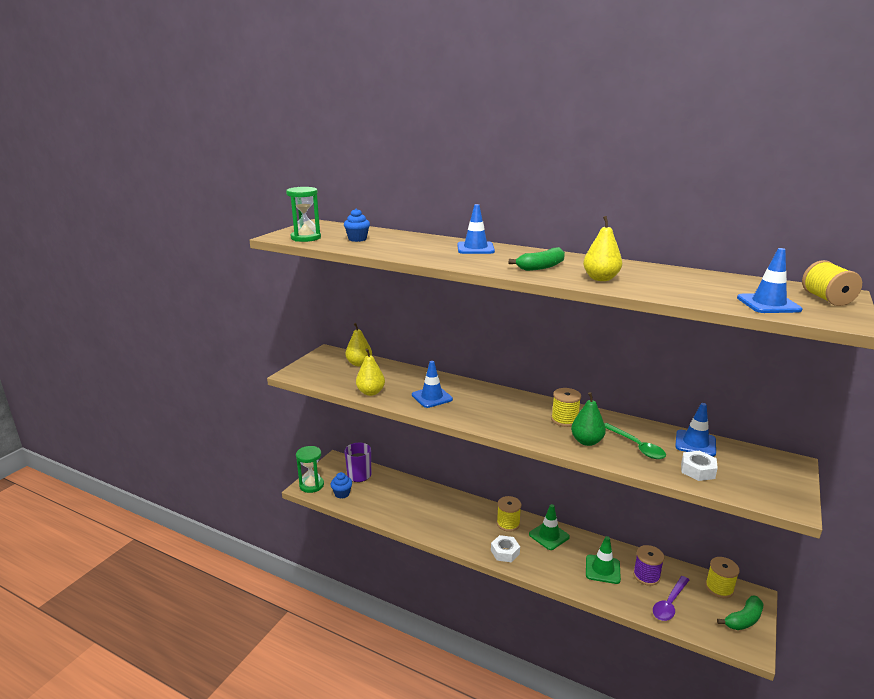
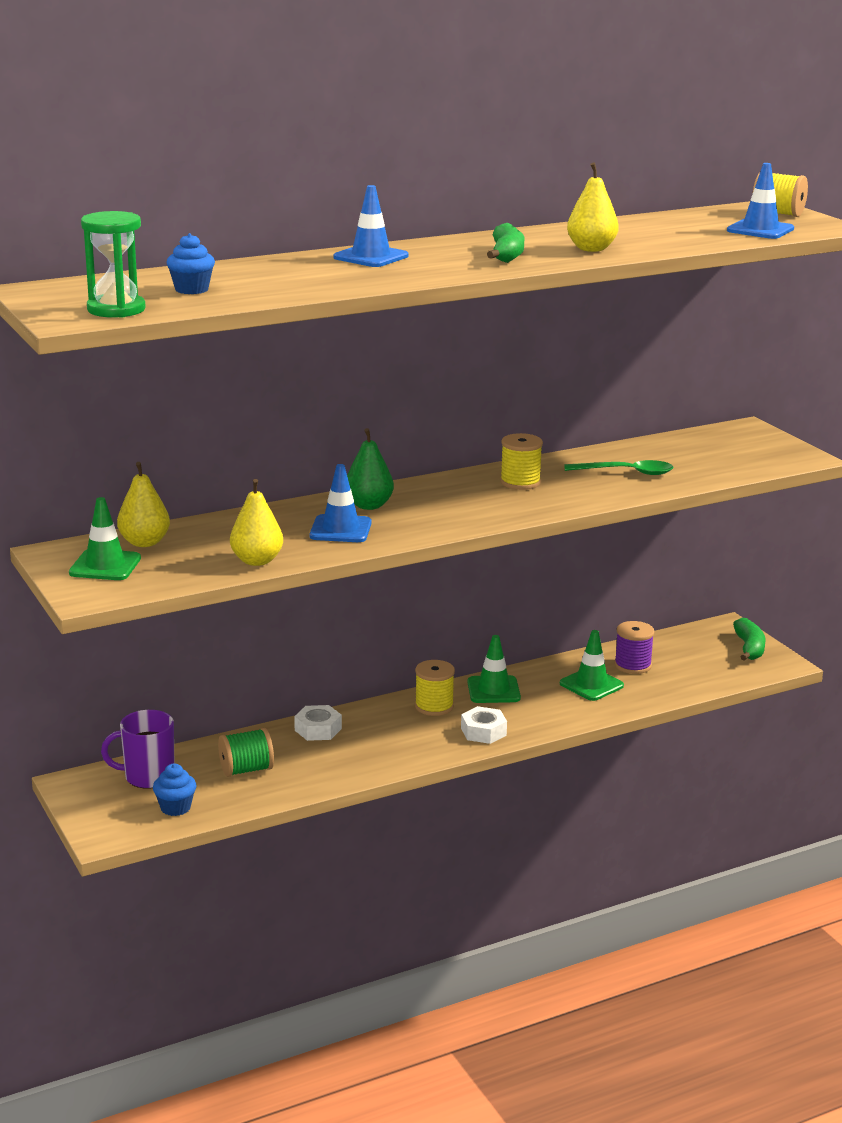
camera: 55 degrees left, 0 degrees up
green hourglass [296,446,324,493] -> none
green pear [571,392,606,446] -> green pear moved to [347,428,394,510]
purple spoon [653,576,689,621] -> none
blue traffic cone [675,403,716,457] -> none
white nut [681,451,718,481] -> white nut moved to [294,705,342,741]
yellow spool [705,557,740,598] -> none
none -> green traffic cone [69,497,141,580]
none -> green spool [218,728,274,777]

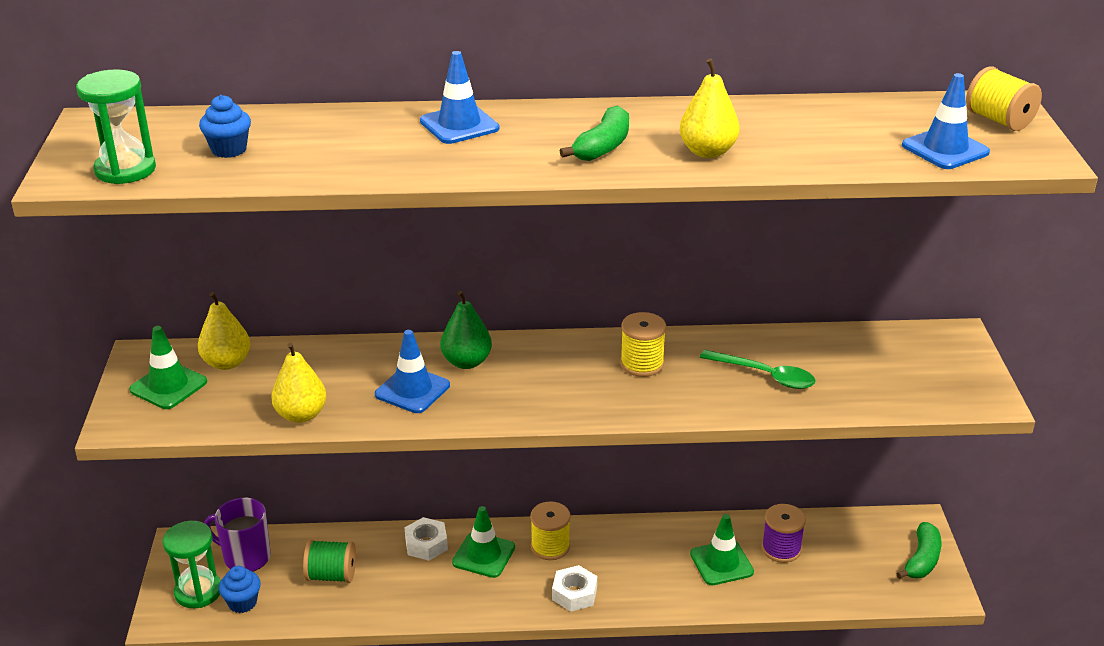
camera: 25 degrees right, 10 degrees up
green traffic cone [467,635,521,703] -> green traffic cone moved to [452,506,515,578]
none -> green hourglass [163,521,221,608]

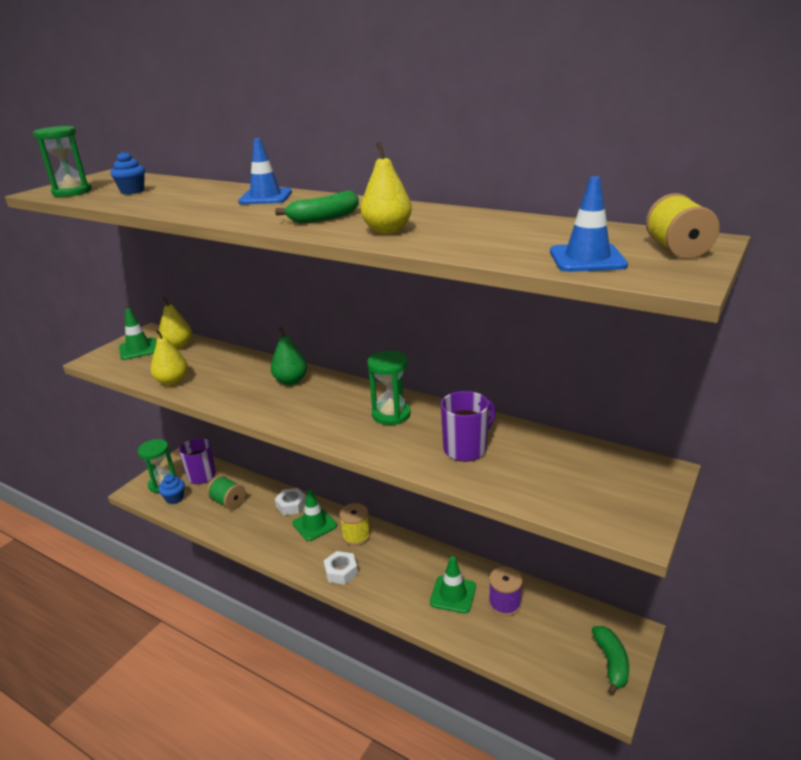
camera: 35 degrees right, 5 degrees down
blue traffic cone [375,330,450,413] -> none
yellow spool [620,312,666,377] -> green hourglass [367,351,411,425]
green spoon [700,350,816,389] -> purple mug [441,391,496,462]
green banana [896,522,941,579] -> green banana turned 60 degrees counterclockwise [592,626,629,695]

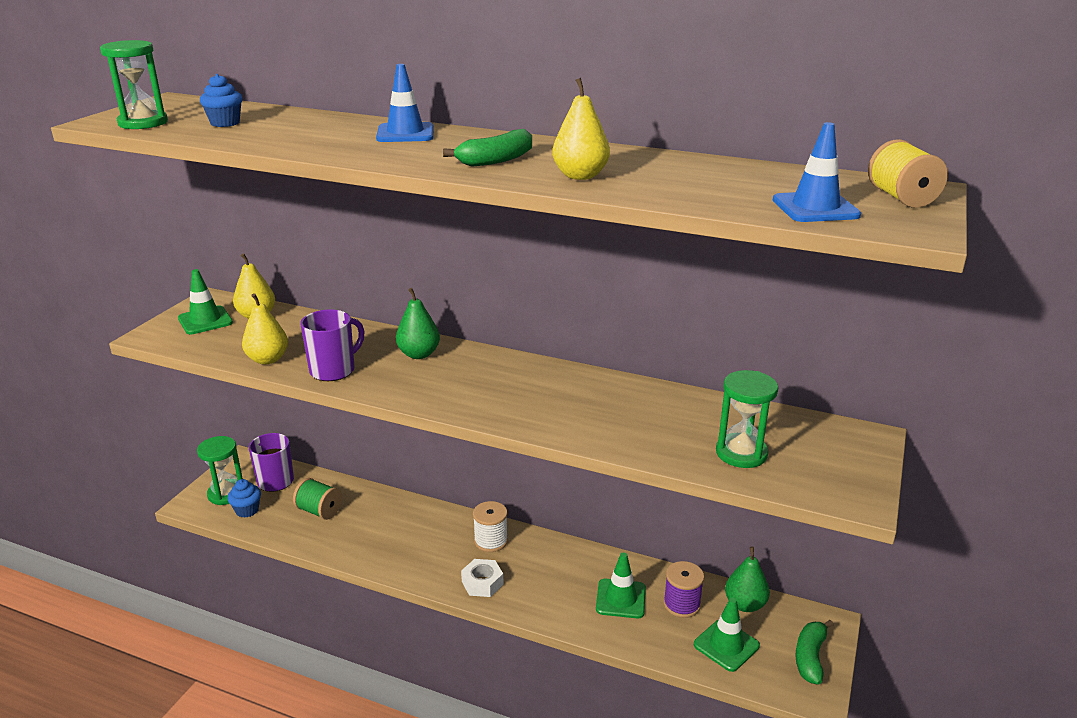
camera: 10 degrees left, 0 degrees up
white nut [275,488,306,515] -> none
green traffic cone [292,490,337,541] -> green traffic cone moved to [694,597,760,672]
yellow spool [340,503,370,546] -> white spool [473,501,508,552]
green hourglass [367,351,411,425] -> green hourglass moved to [716,370,778,468]
purple mug [441,391,496,462] -> purple mug moved to [300,310,364,381]
green banana [592,626,629,695] -> green banana turned 150 degrees counterclockwise [796,620,833,685]
none -> green pear [725,547,770,612]

